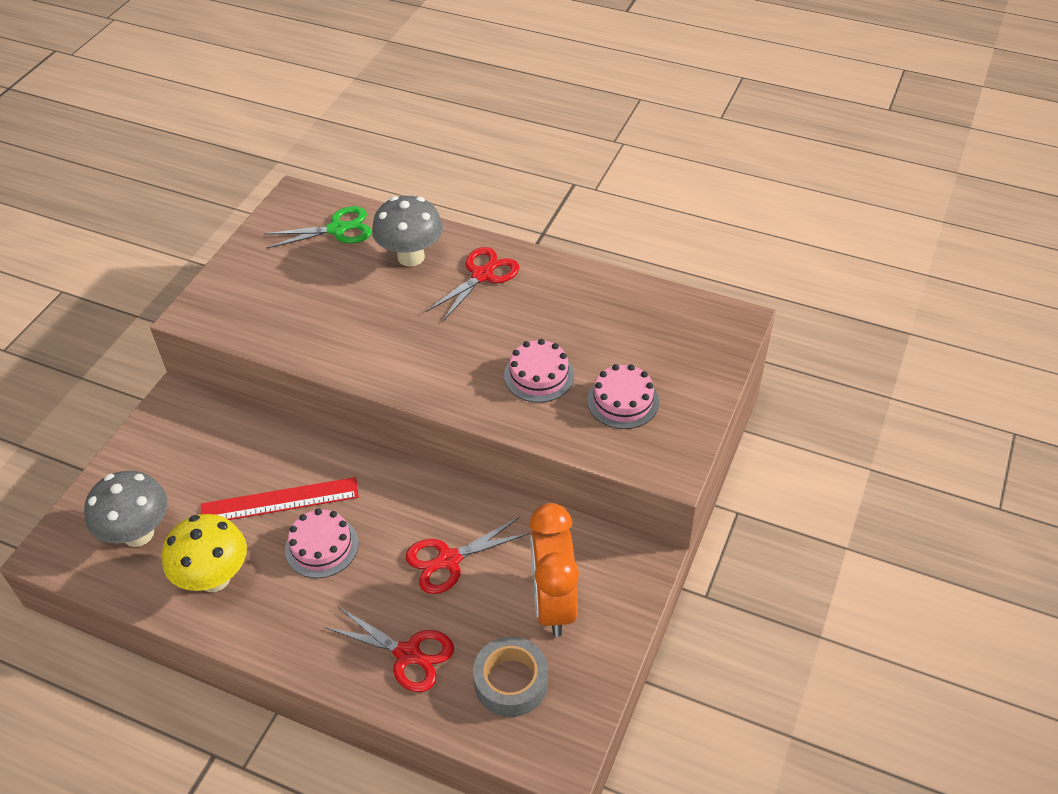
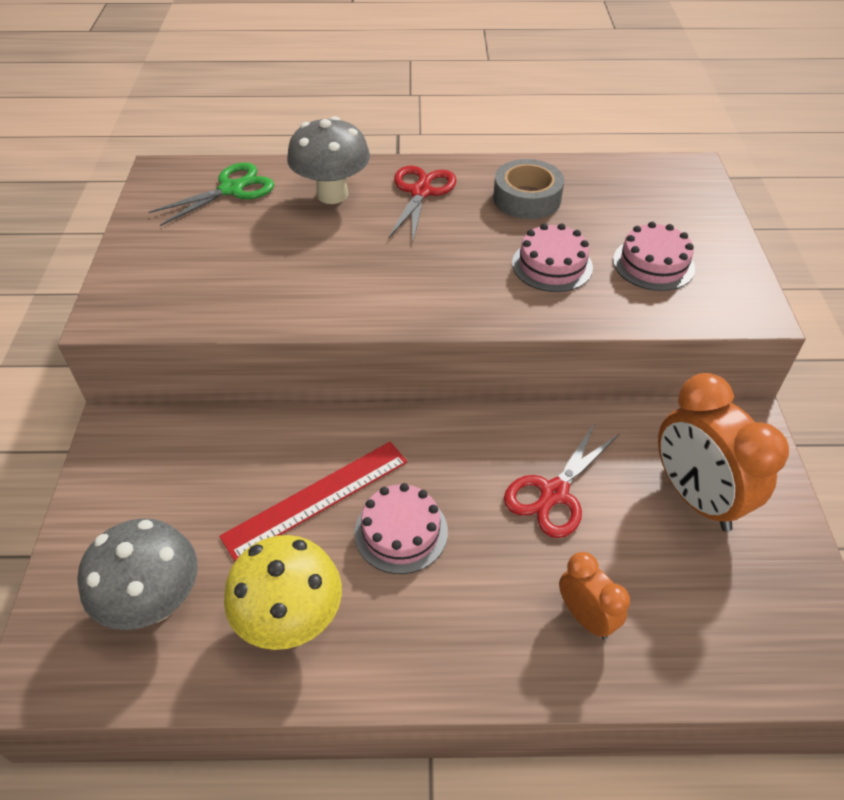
camera: 25 degrees left, 0 degrees up
red scissors [325,607,454,692] -> orange clock [559,552,630,639]
grey tape [473,637,548,717] -> grey tape moved to [493,159,564,219]

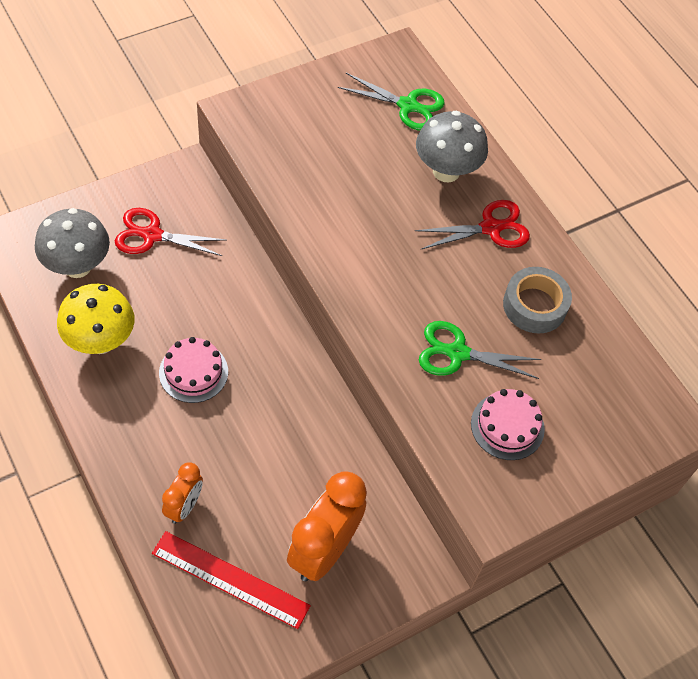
camera: 55 degrees right, 10 degrees up
red ruler [219,442,407,561] -> red ruler moved to [152,531,311,629]
red scissors [504,423,619,538] -> red scissors moved to [115,208,226,256]
pink cake [512,223,593,292] -> green scissors [419,321,541,379]

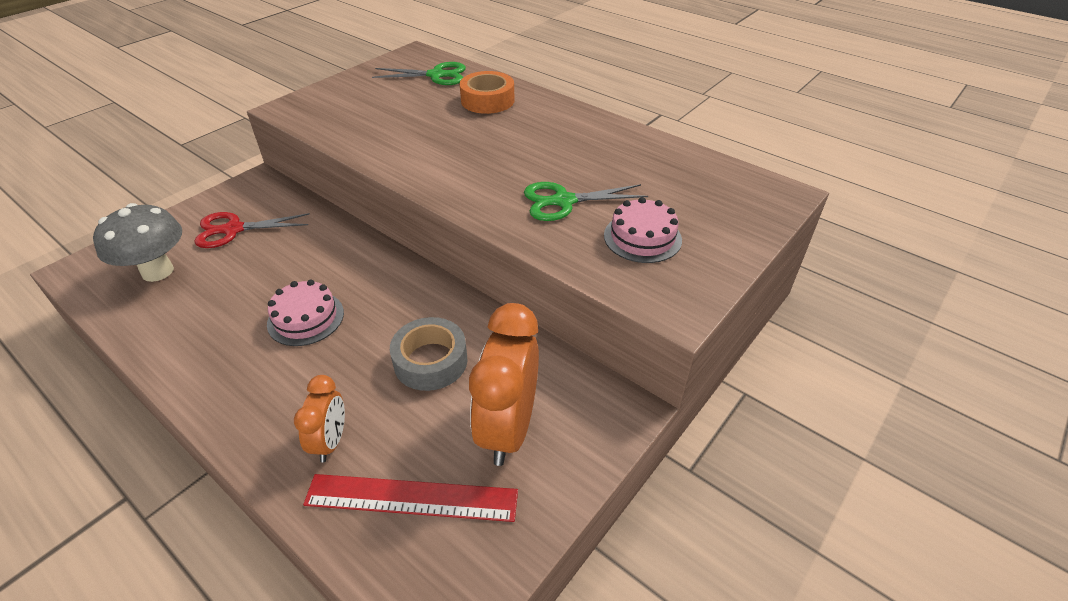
camera: 15 degrees left, 15 degrees down
yellow mushroom [57,284,134,354] -> none
red scissors [415,200,530,249] -> none
grey mushroom [416,111,488,182] -> orange tape [459,71,515,114]
grey tape [503,267,572,333] -> grey tape moved to [390,317,468,391]

